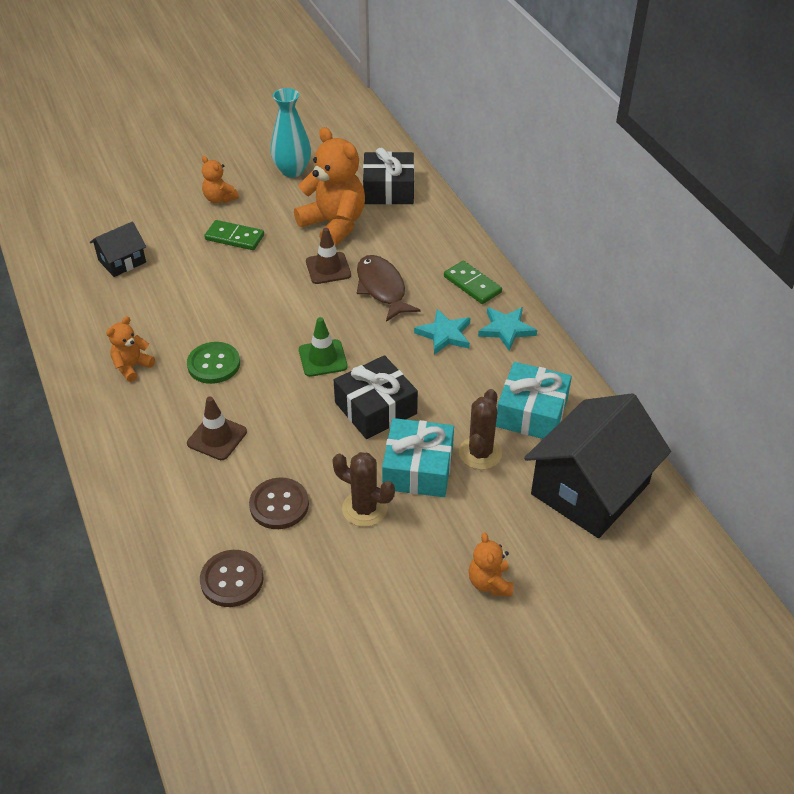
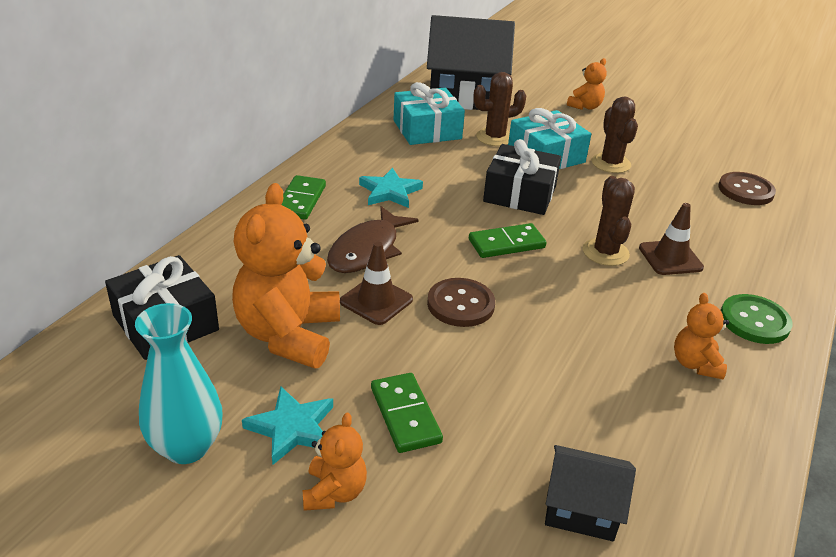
camera: 130 degrees left, 10 degrees down
orange teddy bear [106,316,155,382] -> orange teddy bear turned 90 degrees clockwise [674,293,729,380]
green button [187,342,240,384] -> green button moved to [721,294,793,344]
brown button [249,478,309,529] -> brown button moved to [427,278,495,327]
green traffic cone [299,317,348,377] -> green domino [469,223,547,258]
turquoise star [478,307,537,351] -> turquoise star moved to [242,386,333,465]
none -> brown cactus [583,176,635,266]

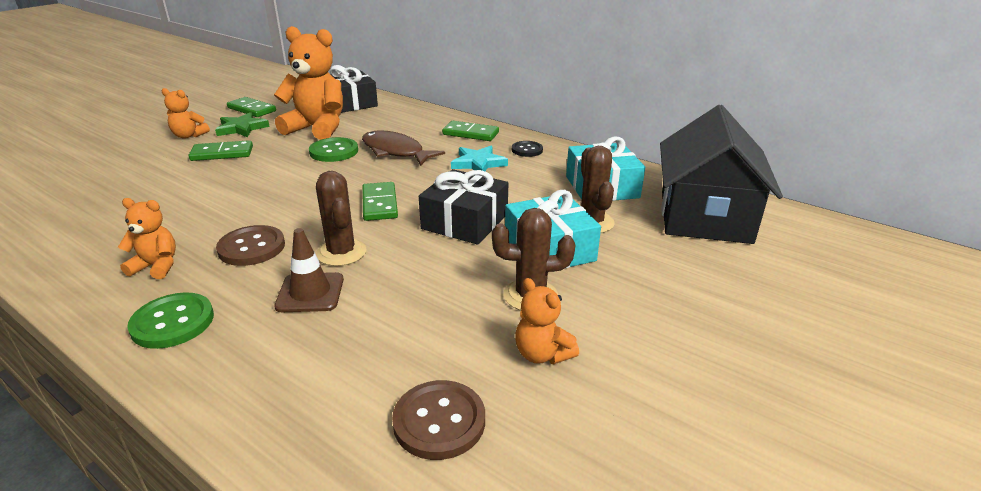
camera: 100 degrees right, 5 degrees down
turquoise vase [135,303,222,464] -> green domino [227,97,276,117]
turquoise star [242,386,333,465] -> green star [215,112,270,137]
brown traffic cone [340,242,413,325] -> green button [309,137,358,162]
brown button [427,278,495,327] -> brown button moved to [216,225,285,266]
black house [545,445,636,541] -> none
orange teddy bear [567,58,607,110] -> orange teddy bear moved to [515,278,579,364]
brown cactus [583,176,635,266] -> brown cactus turned 60 degrees clockwise [316,171,366,266]
none -> black button [512,141,543,157]

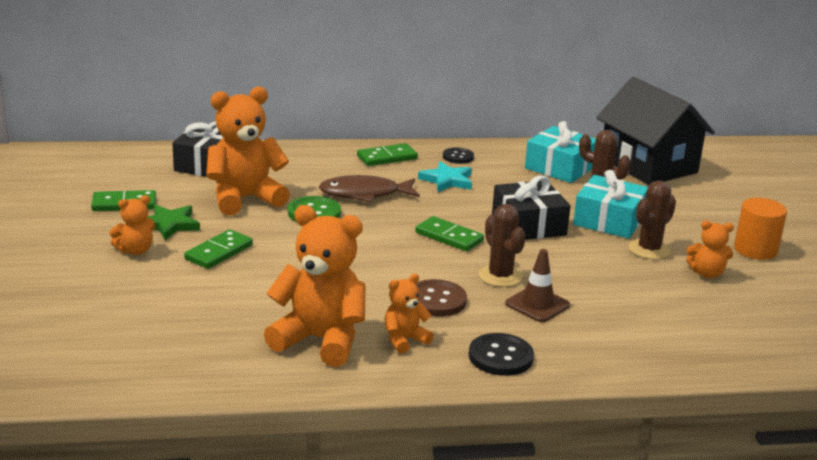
camera: 45 degrees left, 5 degrees down
green button [127,292,214,349] -> black button [469,333,534,376]
brown cactus [316,171,366,266] -> brown cactus turned 45 degrees clockwise [479,204,526,287]
brown button [392,380,485,460] -> none
none -> orange teddy bear [264,205,365,367]
none -> orange cylinder [734,198,787,260]

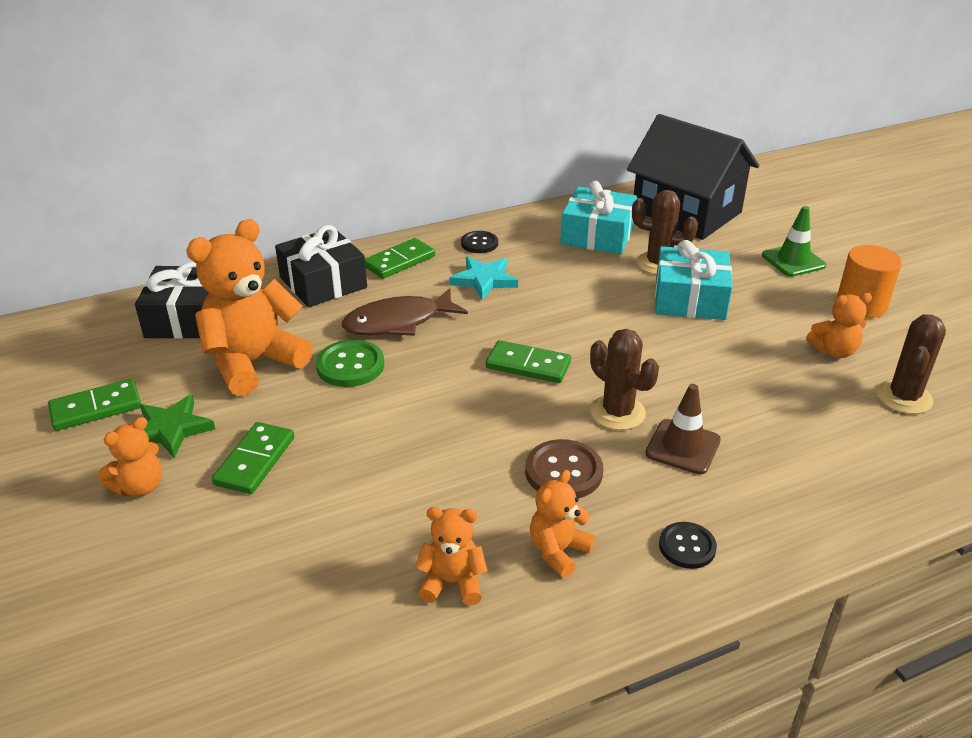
camera: 15 degrees left, 10 degrees up
orange teddy bear [264,205,365,367] -> orange teddy bear [414,507,488,606], size x0.50
black button [469,333,534,376] -> black button [659,522,717,569], size x0.66
black gift [492,176,571,240] -> black gift moved to [275,225,367,307]
brown cactus [629,181,676,259] -> brown cactus moved to [876,315,946,414]
none -> green traffic cone [762,206,826,277]

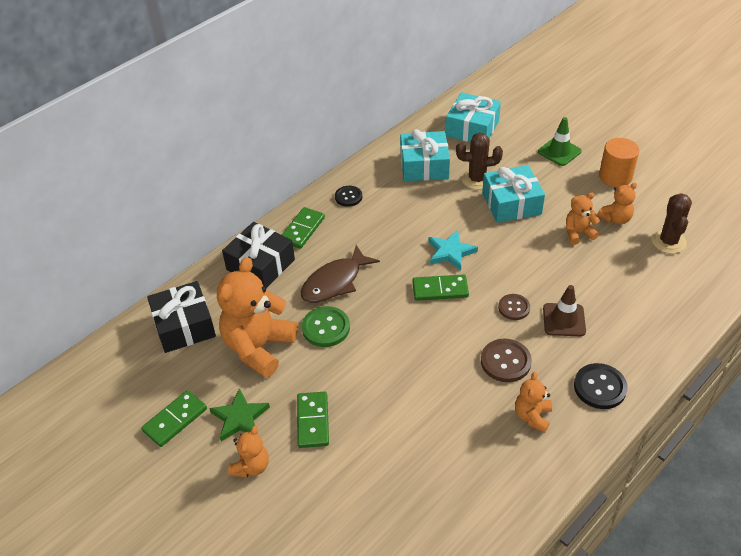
camera: 20 degrees left, 10 degrees up
orange teddy bear [414,507,488,606] -> orange teddy bear moved to [566,193,600,245]
turquoise star [449,257,518,300] -> turquoise star moved to [428,230,478,271]
brown cactus [590,329,659,430] -> brown button [498,294,530,320]
black house [627,114,759,240] -> turquoise gift [446,92,501,142]
black button [659,522,717,569] -> black button [574,363,627,409], size x1.51

